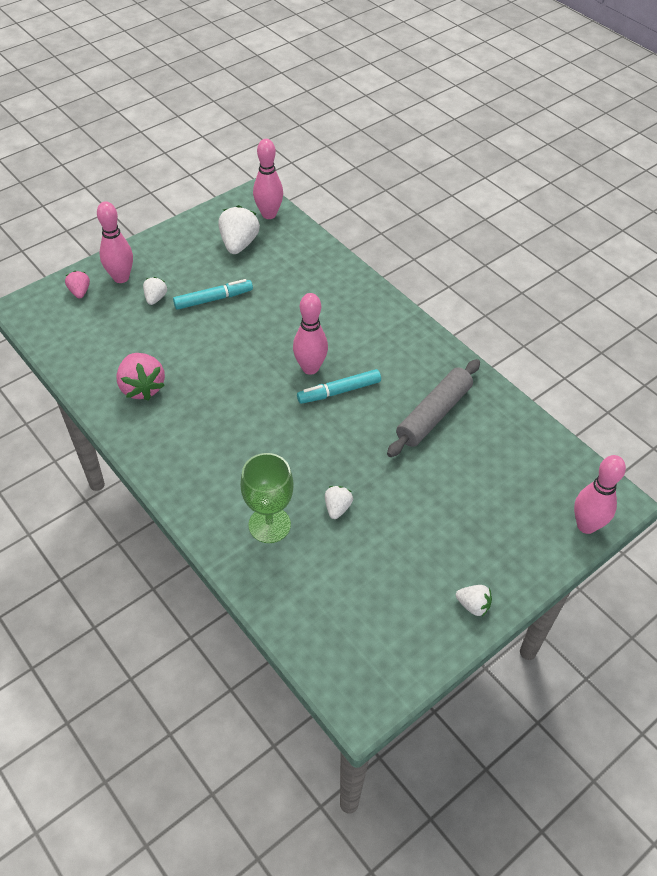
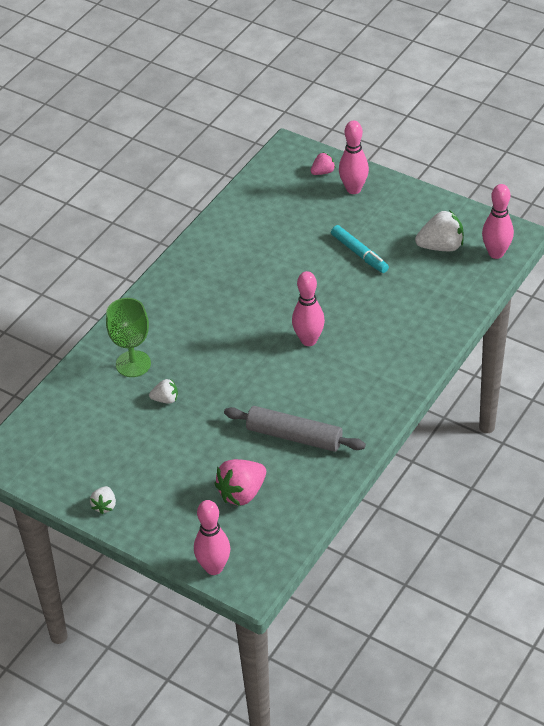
camera: 75 degrees right, 5 degrees down
pink strawberry [116,353,165,401] -> pink strawberry moved to [214,459,266,506]
white strawberry [143,277,167,305] -> none
turquoise marker [297,369,381,404] -> none

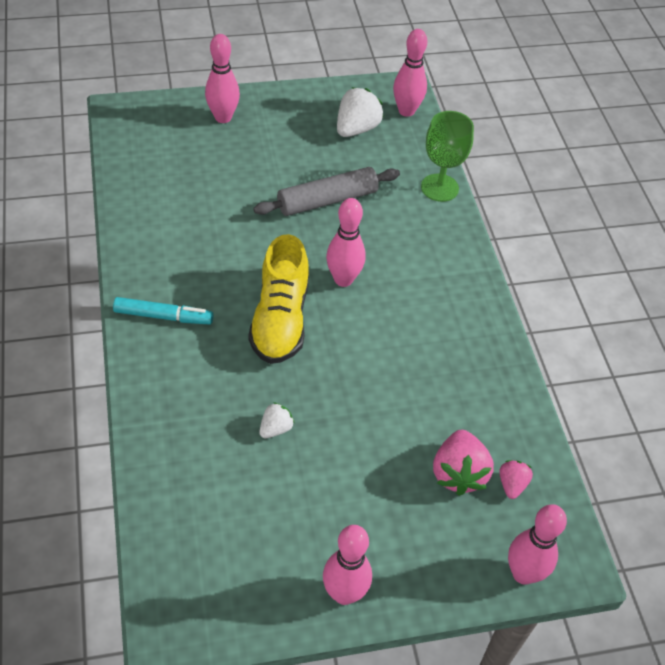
camera: 50 degrees left, 5 degrees up
white strawberry [90,486,116,514] -> pink bowling pin [323,525,372,605]
green goblet [106,298,151,377] -> green goblet moved to [421,111,474,202]
grey rolling pin [224,406,366,452] -> grey rolling pin moved to [253,167,400,216]
pink strawberry [311,152,335,175] -> pink strawberry moved to [500,460,533,499]
turquoise marker [331,225,389,273] -> turquoise marker moved to [113,297,214,325]
none -> yellow shoe [249,234,309,364]

